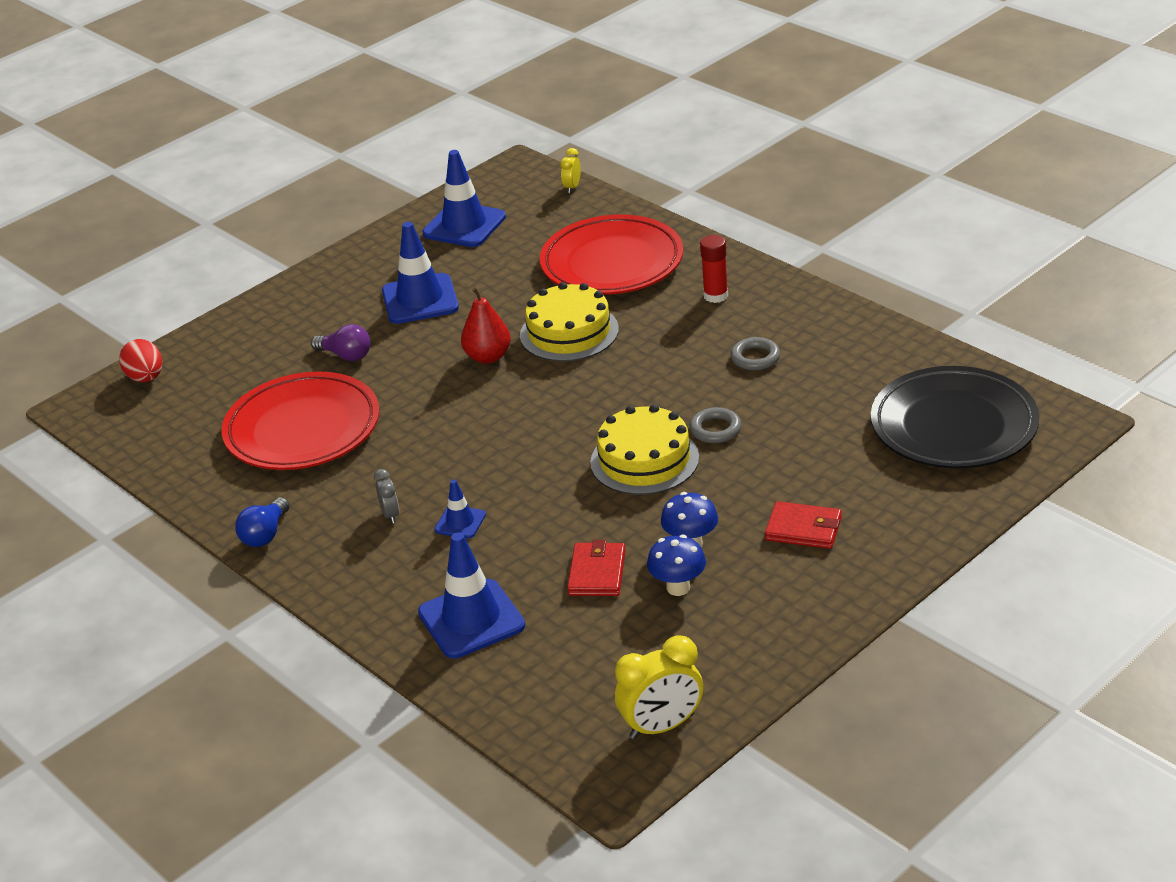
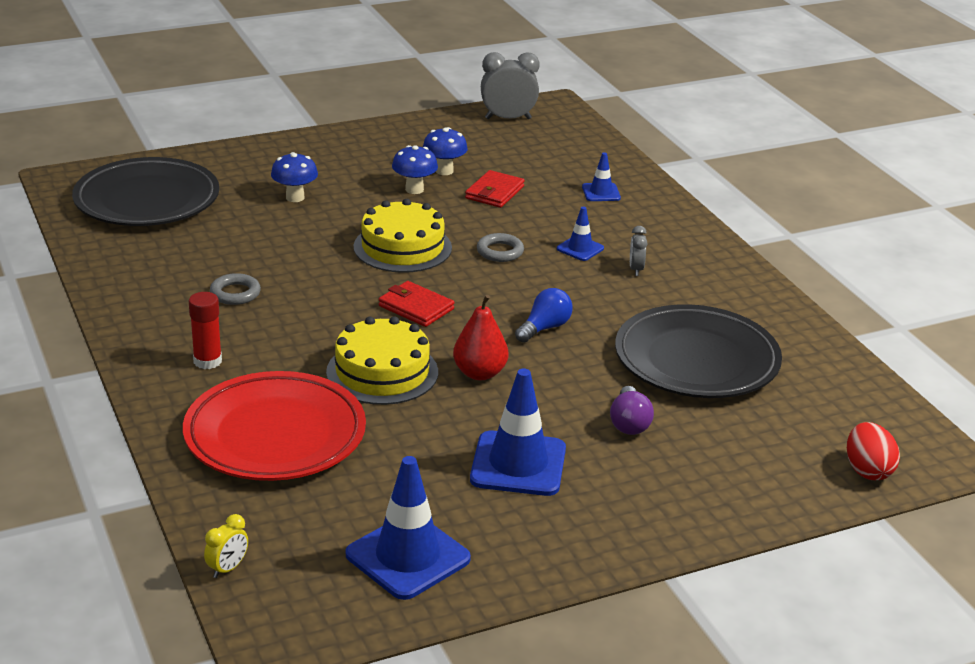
camera: 165 degrees left, 5 degrees down
red plate [221,371,379,470] -> black plate [615,304,782,398]
blue light bulb [235,497,290,547] -> blue light bulb moved to [515,288,573,343]
purple light bulb [311,324,370,361] -> purple light bulb turned 135 degrees counterclockwise [610,386,654,435]
blue traffic cone [418,532,525,659] -> blue traffic cone [582,152,621,201], size x0.52
yellow clock [615,635,703,739] -> grey clock [481,52,540,119]
grey ring [689,407,741,443] -> grey ring moved to [477,233,524,262]
red wallet [765,501,842,549] -> red wallet moved to [379,281,454,327]
none -> blue mushroom [271,152,318,202]

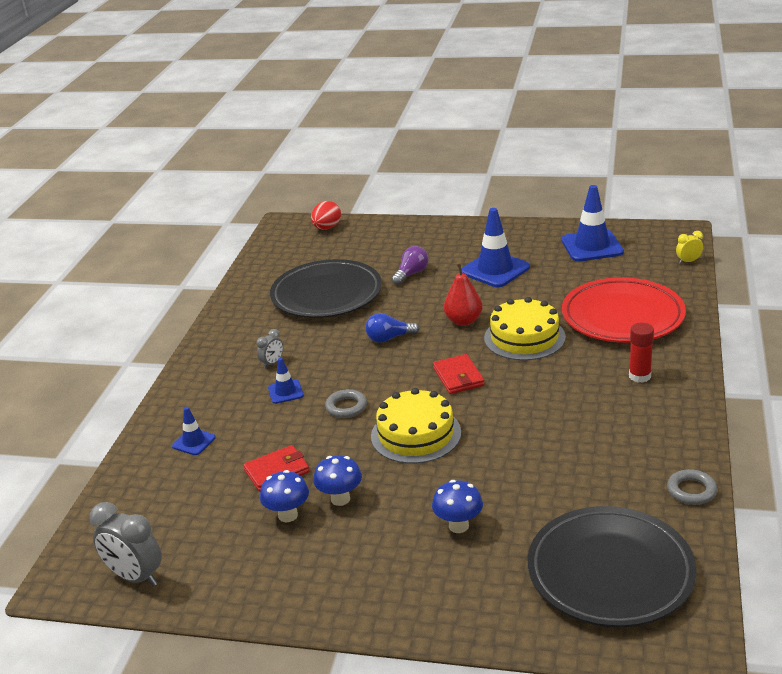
camera: 140 degrees left, 0 degrees up
grey ring [210,273,261,305] -> grey ring moved to [667,469,717,505]

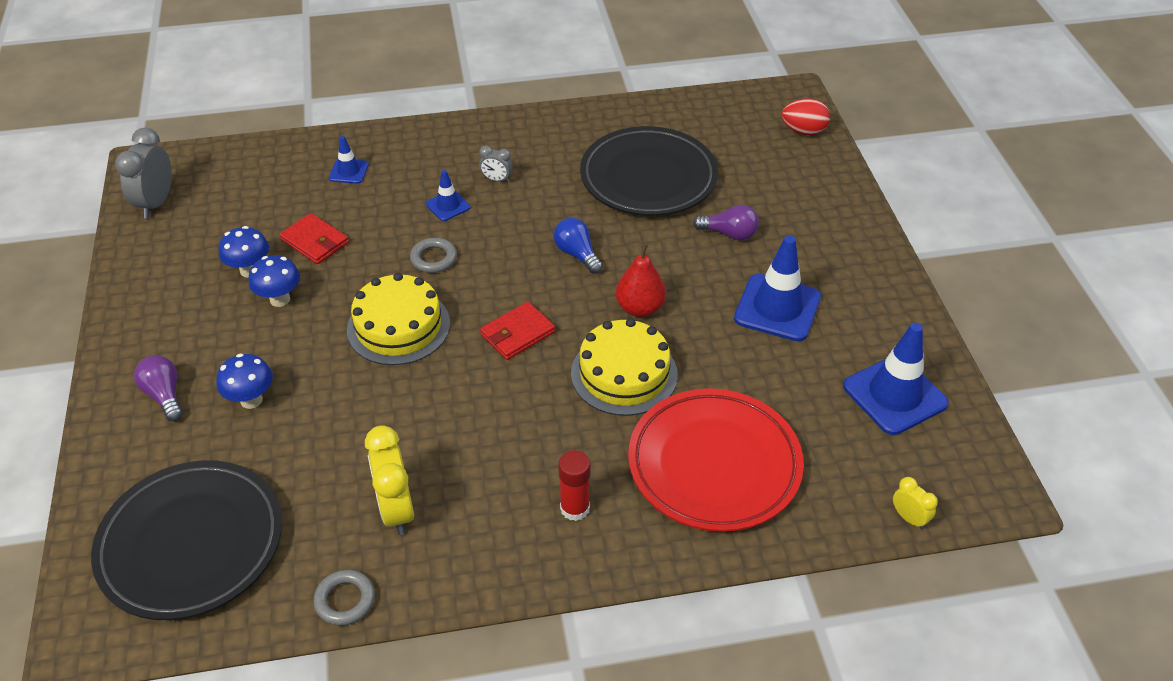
camera: 65 degrees right, 15 degrees up
none -> purple light bulb [134,355,183,421]
none -> yellow clock [365,425,414,535]

